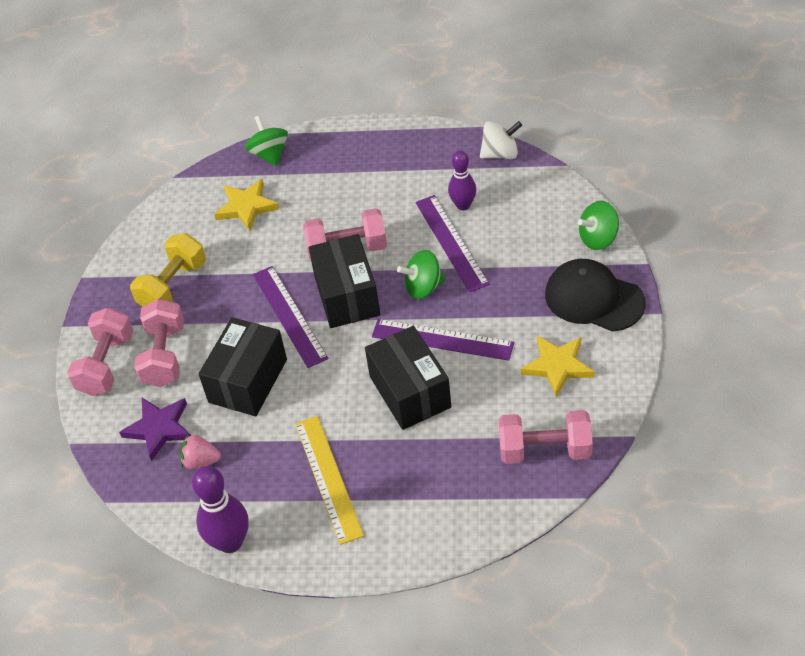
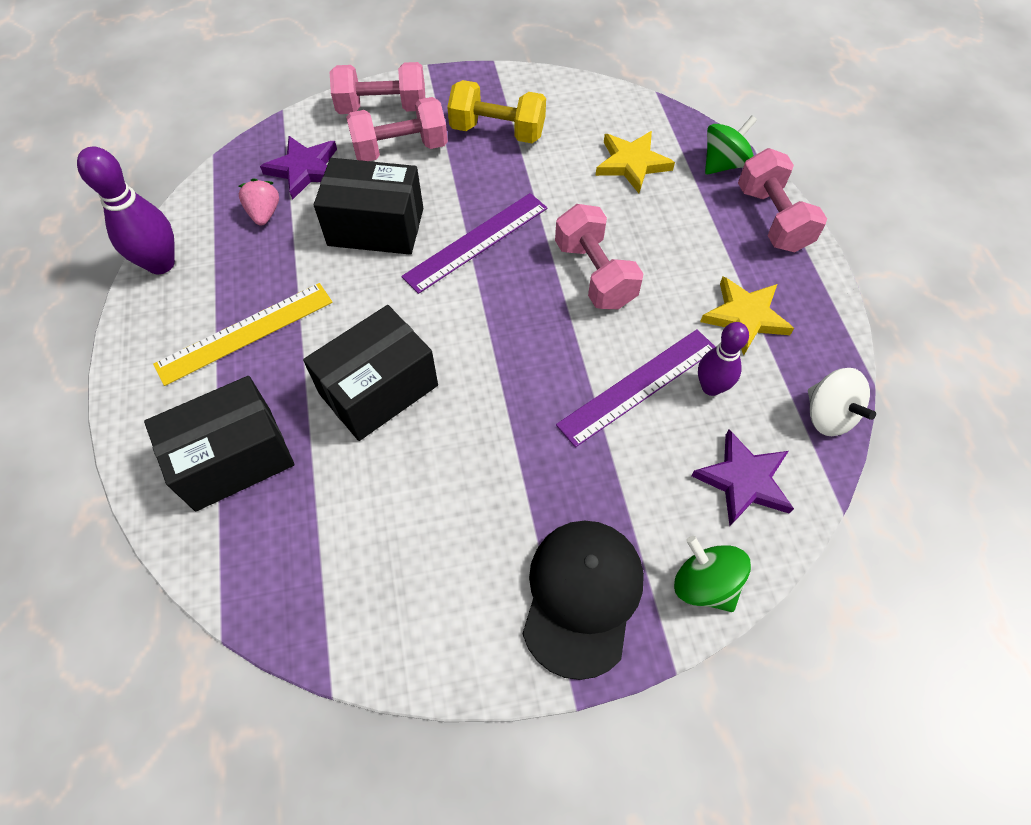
camera: 70 degrees right, 10 degrees up
black box [309,234,380,328] -> black box moved to [144,376,295,511]
purple ruler [372,319,514,361] -> none
green spinning top [397,250,446,299] -> none
pink dumbbell [499,410,593,464] -> pink dumbbell moved to [738,148,827,252]
yellow star [521,336,594,397] -> yellow star moved to [700,276,794,355]
none -> purple star [691,429,794,526]

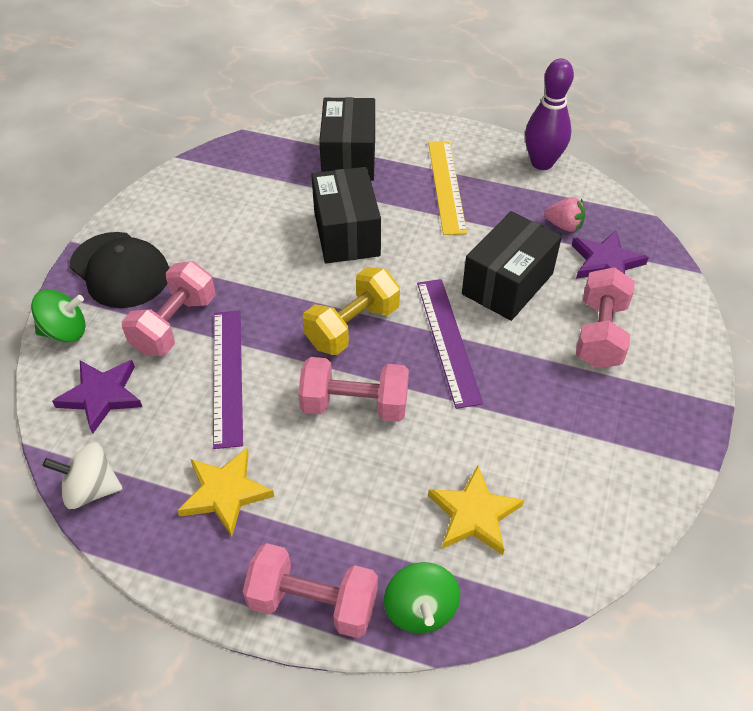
camera: 120 degrees right, 10 degrees down
pink dumbbell [330,62,425,114] -> pink dumbbell moved to [122,261,215,356]
yellow dumbbell [447,80,546,143] -> yellow dumbbell moved to [303,267,400,355]
purple bowling pin [698,322,749,396] -> none

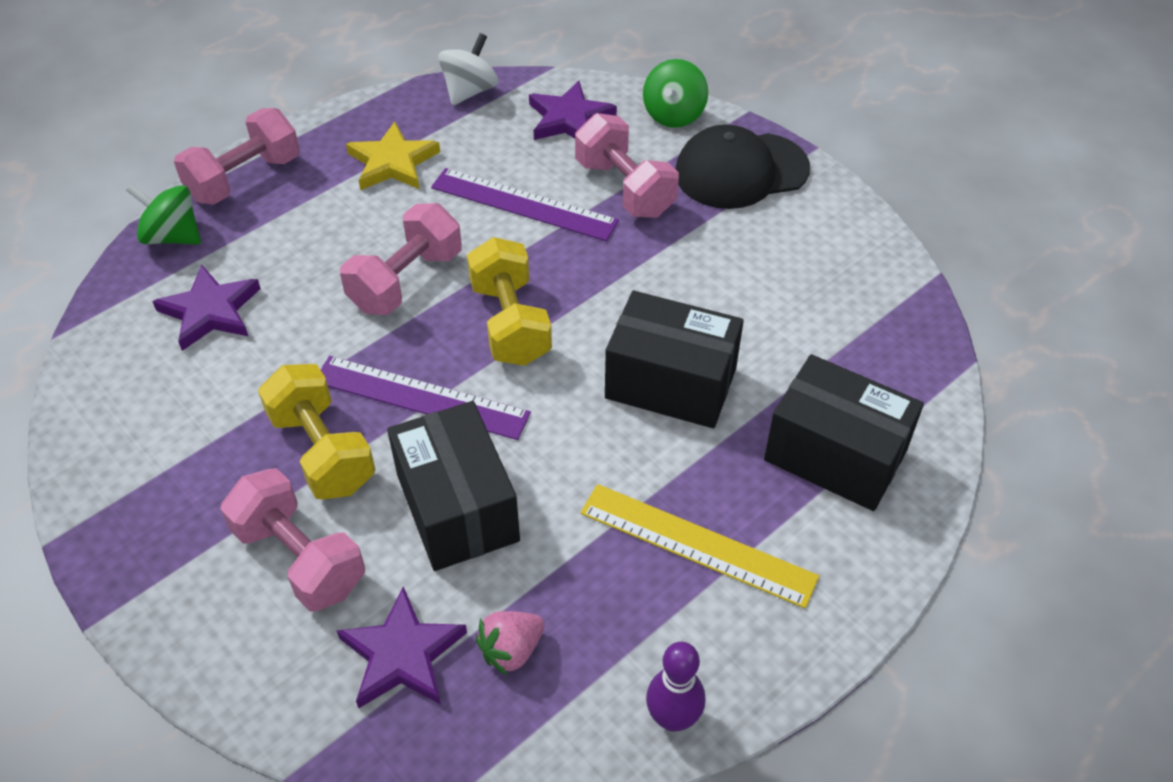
camera: 120 degrees right, 0 degrees up
yellow star [428,466,524,555] -> purple star [152,264,261,351]
purple bowling pin [525,58,574,170] -> purple bowling pin [646,642,705,732], size x0.66
none -> yellow dumbbell [258,364,376,500]

